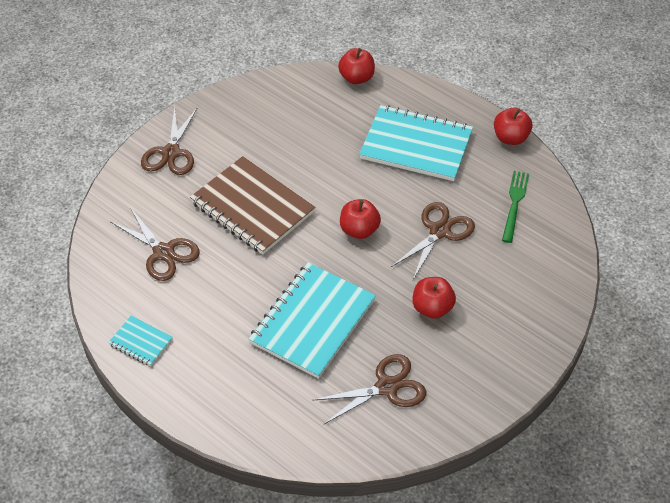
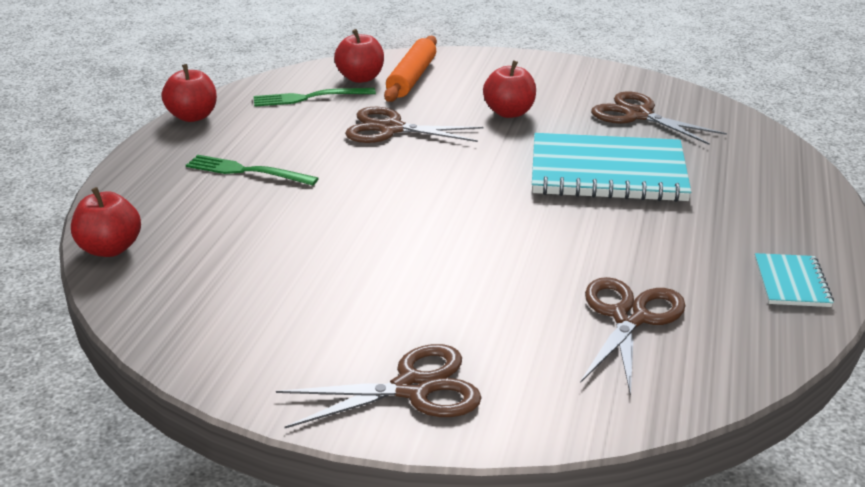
camera: 115 degrees left, 20 degrees down
brown notebook [190,156,315,255] -> none
red apple [340,199,381,239] -> red apple moved to [334,29,384,83]
turquoise notebook [359,105,473,181] -> green fork [186,155,319,186]
none -> orange rolling pin [384,35,437,102]

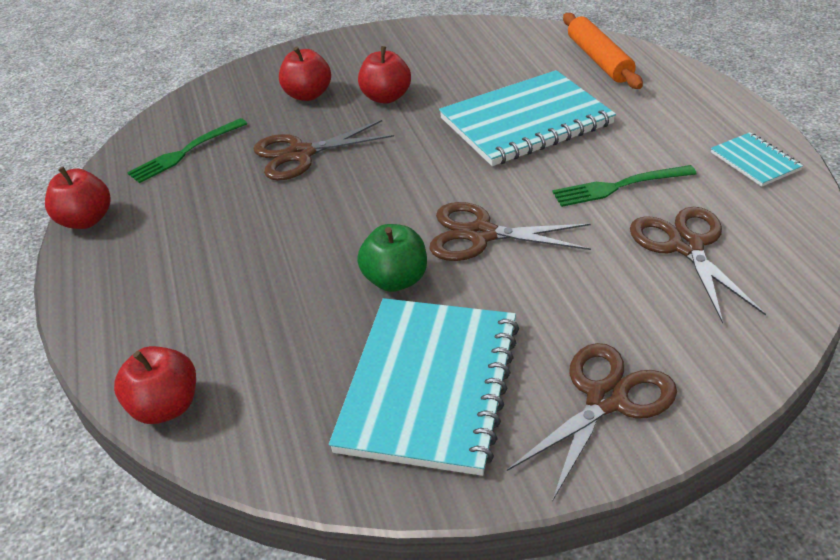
camera: 30 degrees left, 10 degrees up
green fork [186,155,319,186] -> green fork moved to [552,165,697,207]
red apple [334,29,384,83] -> red apple moved to [279,46,331,101]
orange rolling pin [384,35,437,102] -> orange rolling pin moved to [563,13,643,89]
brown scissors [591,91,727,145] -> brown scissors moved to [429,202,591,261]
none -> turquoise notebook [329,298,519,476]
none -> green apple [357,224,427,292]

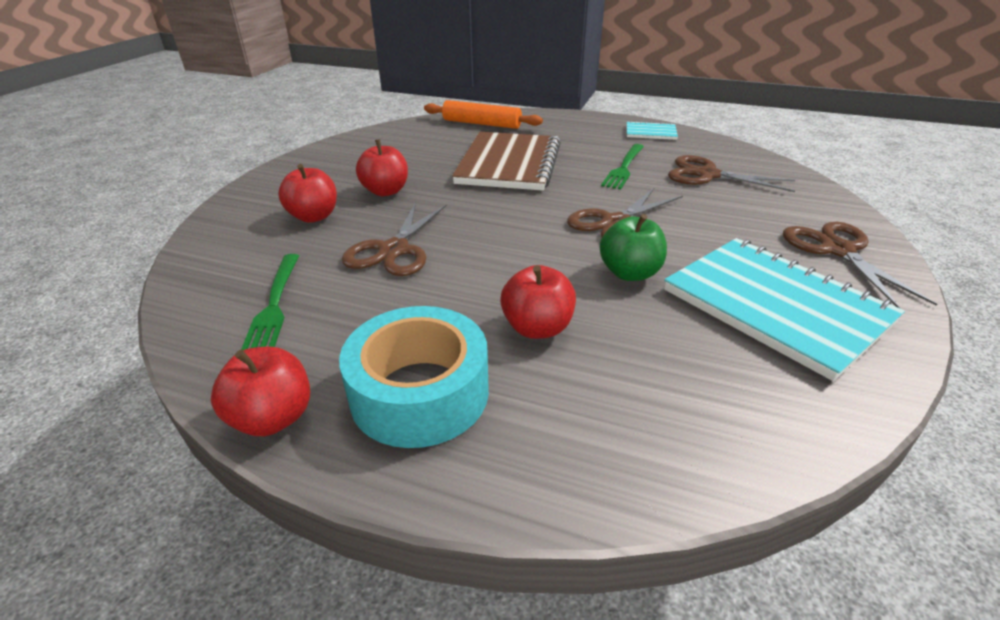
camera: 55 degrees left, 5 degrees down
red apple [114,346,196,424] -> red apple moved to [500,265,576,339]
turquoise notebook [439,70,616,166] -> brown notebook [452,132,561,191]
none -> turquoise tape [339,306,489,448]

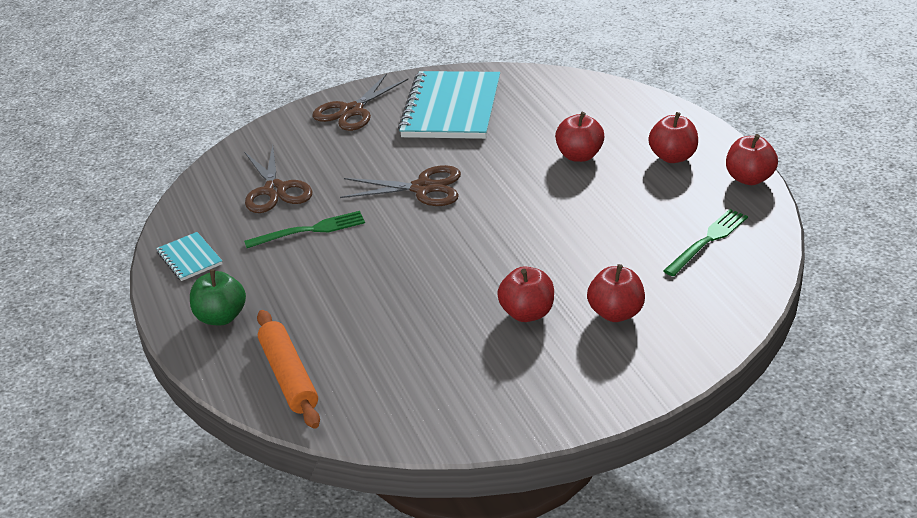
camera: 130 degrees left, 0 degrees up
turquoise tape [339,306,489,448] -> red apple [648,112,698,163]
brown scissors [342,202,447,276] -> none
brown notebook [452,132,561,191] -> none
green apple [600,214,667,281] -> green apple moved to [190,269,246,325]

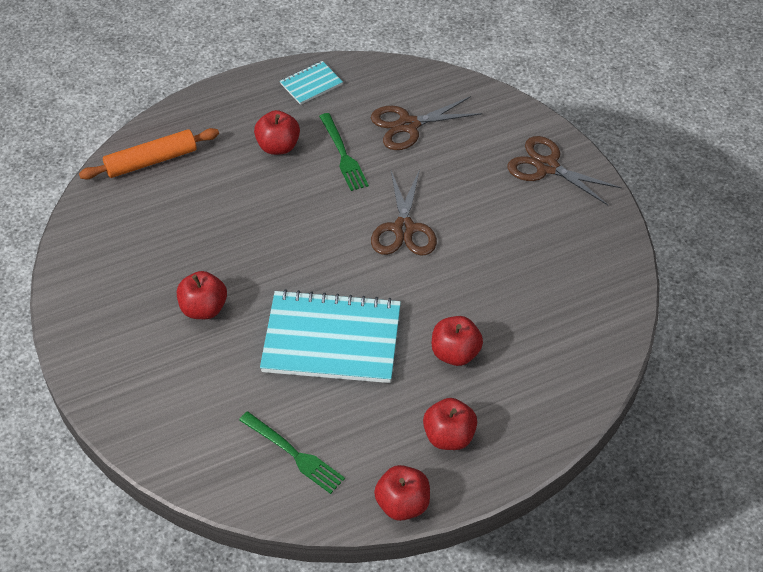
camera: 85 degrees right, 15 degrees up
green apple [190,269,246,325] -> none
turquoise notebook [398,71,500,139] -> turquoise notebook moved to [260,289,401,383]
red apple [587,264,645,322] -> red apple moved to [254,110,300,155]

